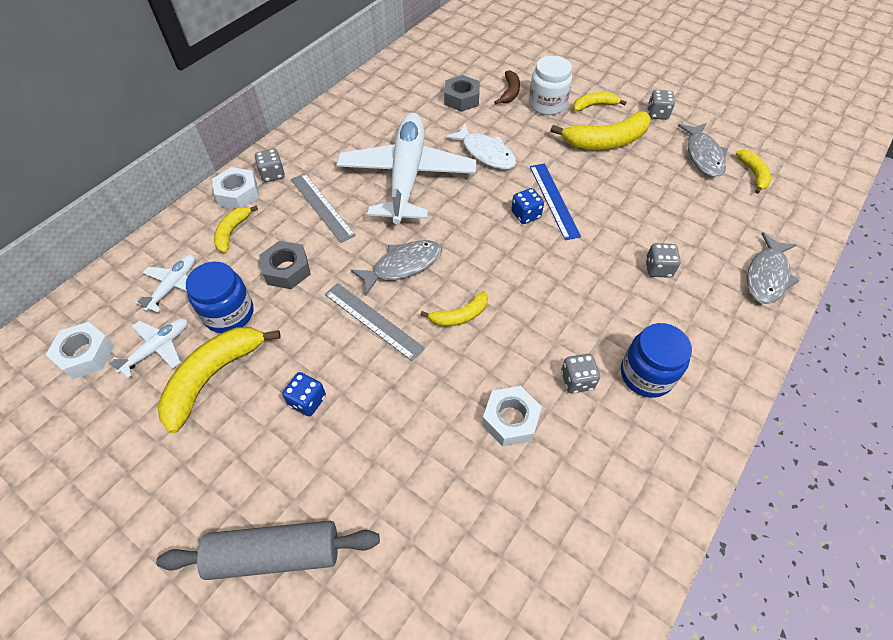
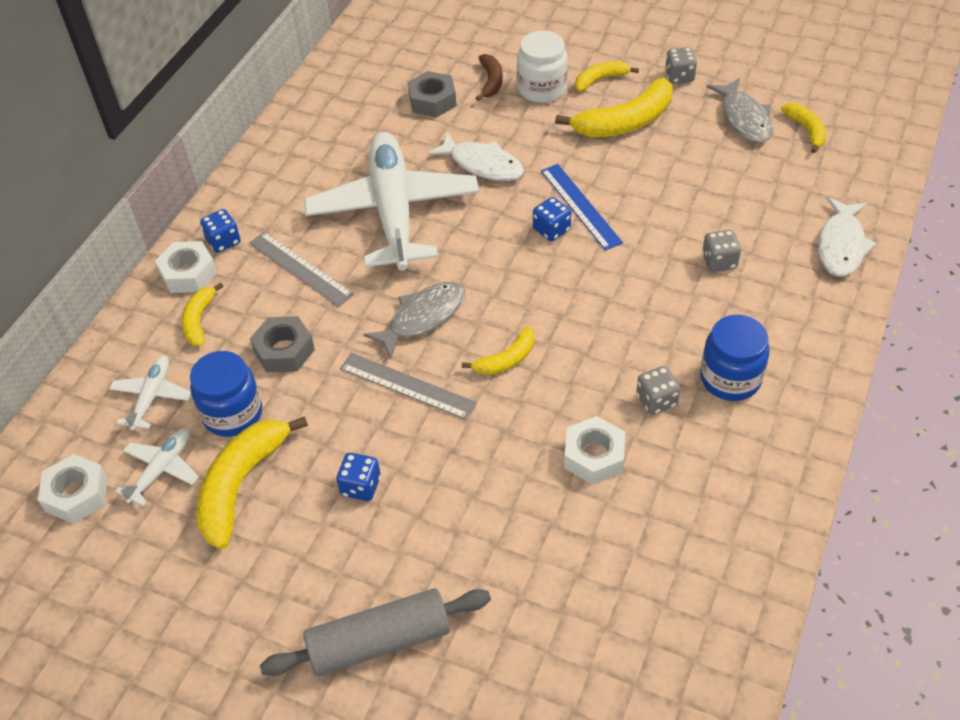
camera: 10 degrees left, 5 degrees down
grey dice [255,149,285,182] -> blue dice [200,209,241,253]
grey fish [747,232,800,304] -> white fish [818,197,876,276]

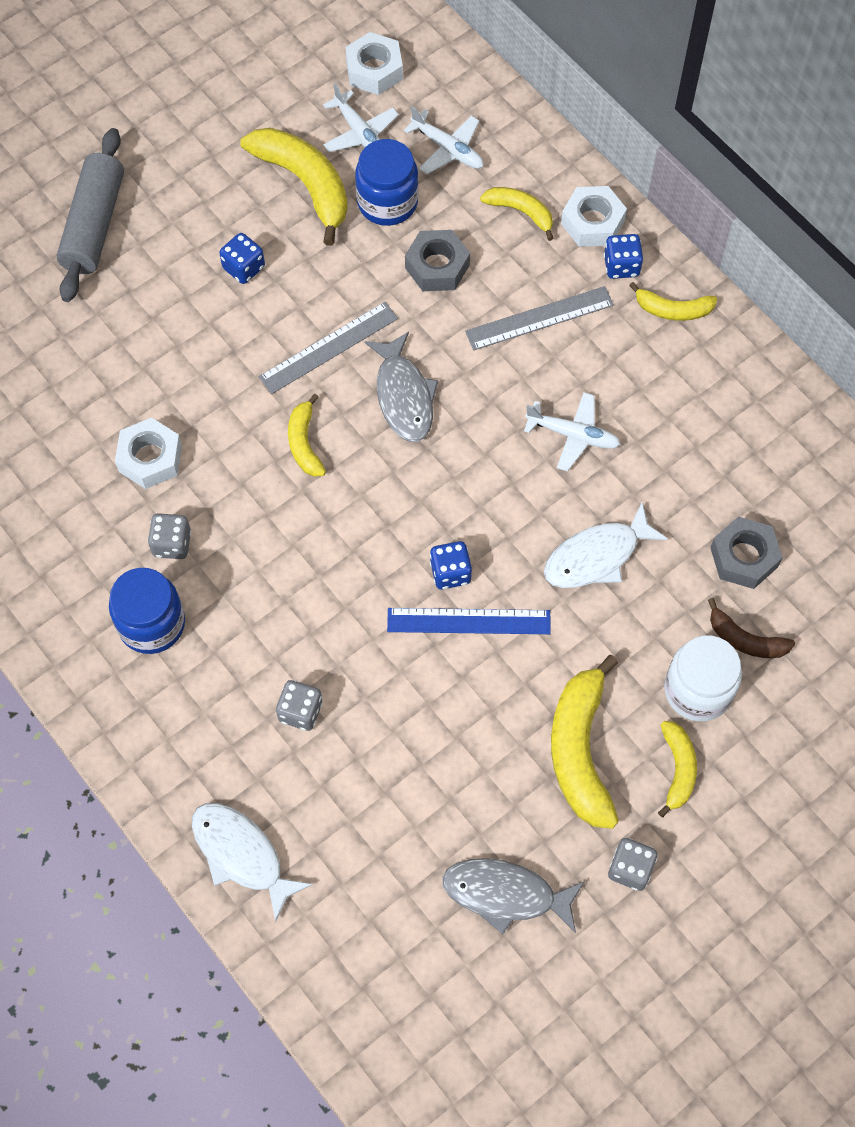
camera: 115 degrees right, 15 degrees up
white plane [304,132,479,271] -> white plane [524,392,621,471], size x0.43
yellow banana [781,103,826,153] -> yellow banana moved to [629,282,717,321]

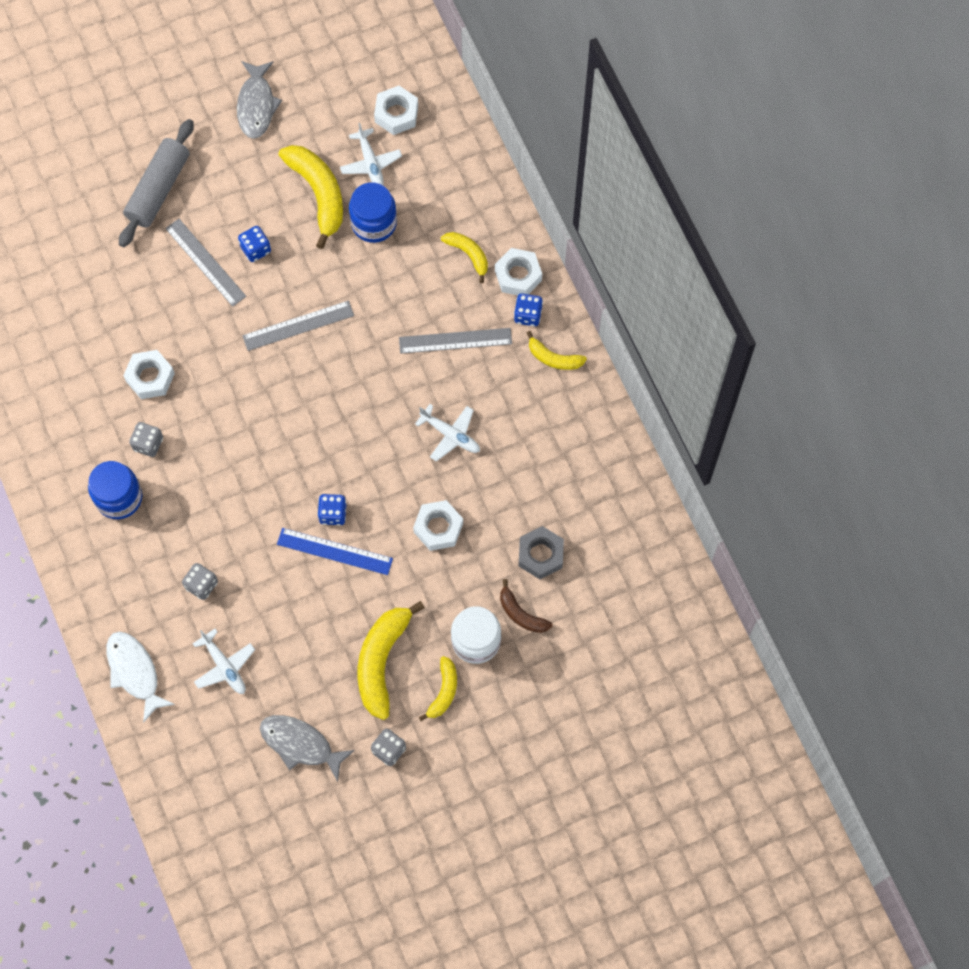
camera: 15 degrees right, 5 degrees up
yellow banana [288,394,326,477] -> none
grey fish [365,332,439,442] -> grey fish moved to [237,61,282,139]
white plane [404,106,483,174] -> white plane moved to [193,629,255,694]
grey nut [405,230,470,291] -> none
white fish [544,503,668,588] -> white nut [413,500,463,551]
none -> grey ruler [165,219,246,307]

